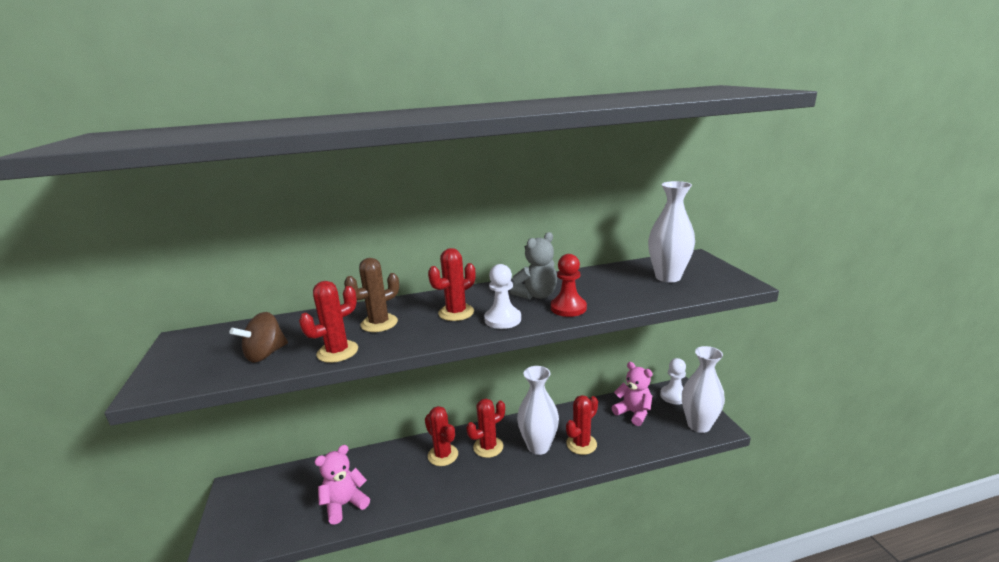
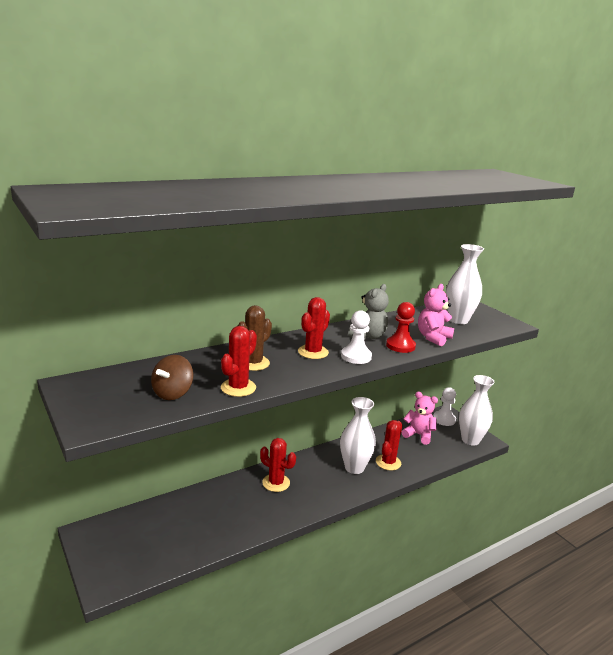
camera: 20 degrees left, 0 degrees up
pink teddy bear [314,445,370,525] -> pink teddy bear moved to [418,284,454,346]
red cactus [466,399,505,458] -> none

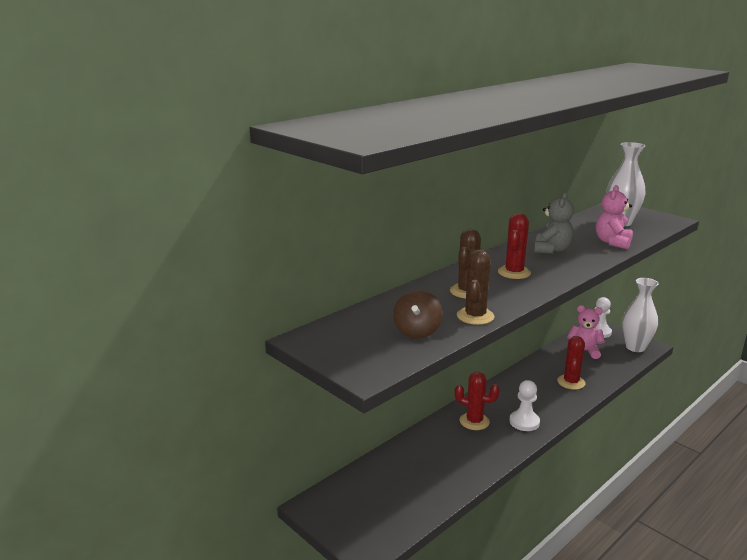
camera: 10 degrees left, 0 degrees up
red cactus [221,326,257,397] -> brown cactus [457,249,494,325]
white vase [340,397,376,474] -> none
white pawn [341,310,372,364] -> white pawn moved to [509,380,540,431]
red pawn [386,302,416,353] -> none

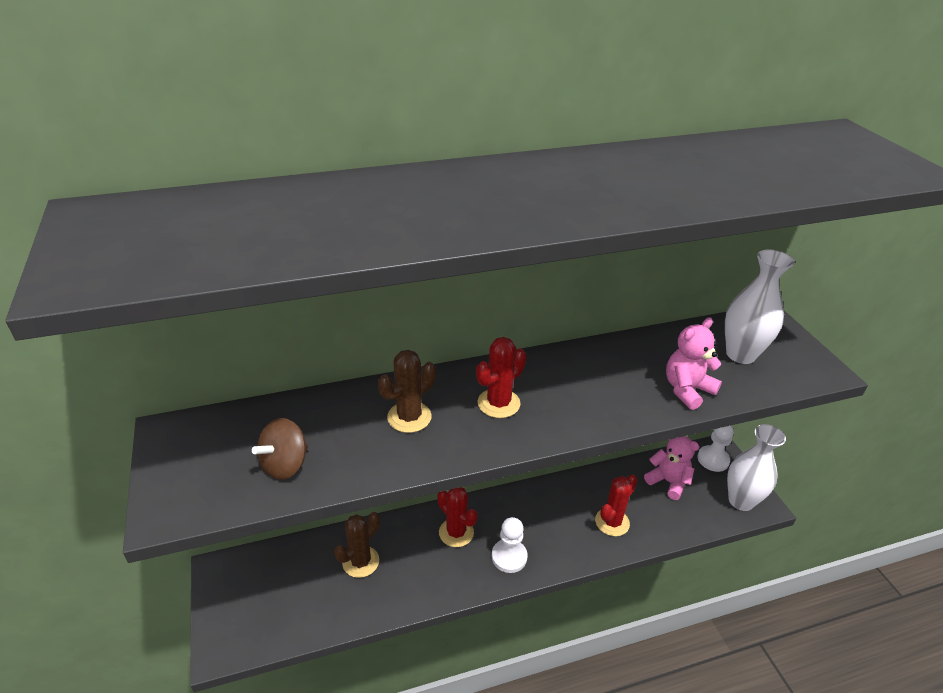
camera: 25 degrees right, 15 degrees up
brown cactus [457,249,494,325] -> brown cactus moved to [334,512,380,578]
grey teddy bear [533,192,574,254] -> none

